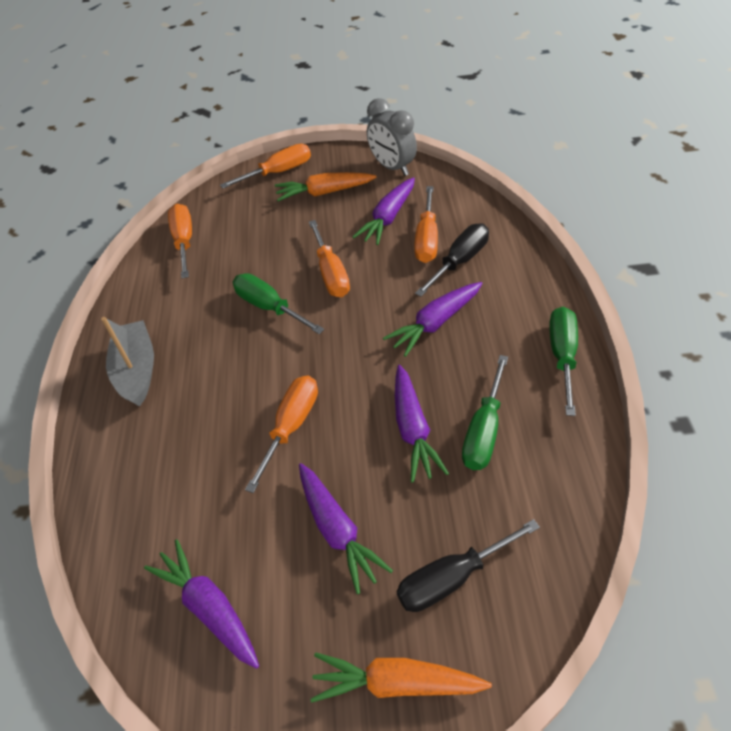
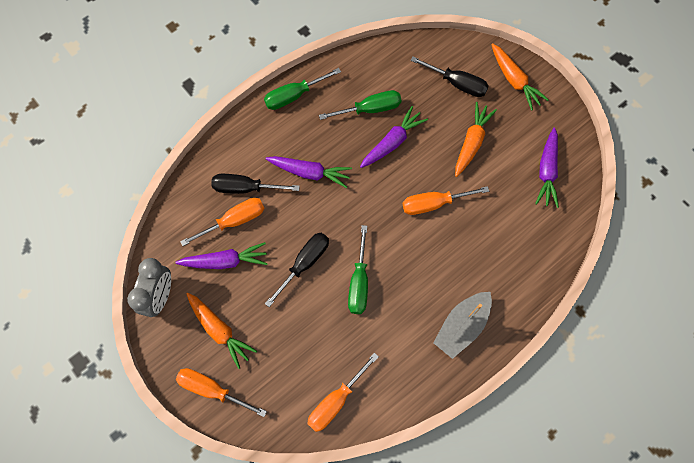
camera: 130 degrees left, 20 degrees up
purple carrot [299,463,393,594] -> orange carrot [455,102,497,177]
orange screwdriver [309,220,350,297] -> black screwdriver [265,233,329,307]

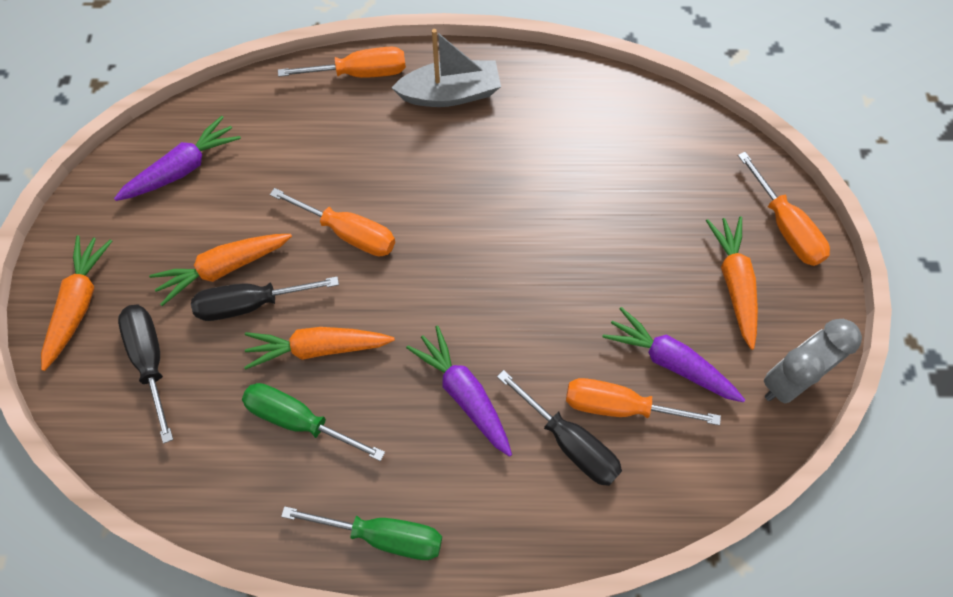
camera: 140 degrees left, 5 degrees down
black screwdriver [265,233,329,307] -> black screwdriver moved to [191,276,339,321]
orange screwdriver [307,353,379,432] -> orange screwdriver moved to [278,47,406,78]
green screwdriver [348,225,368,314] -> none
purple carrot [360,106,428,168] -> orange carrot [244,327,395,369]

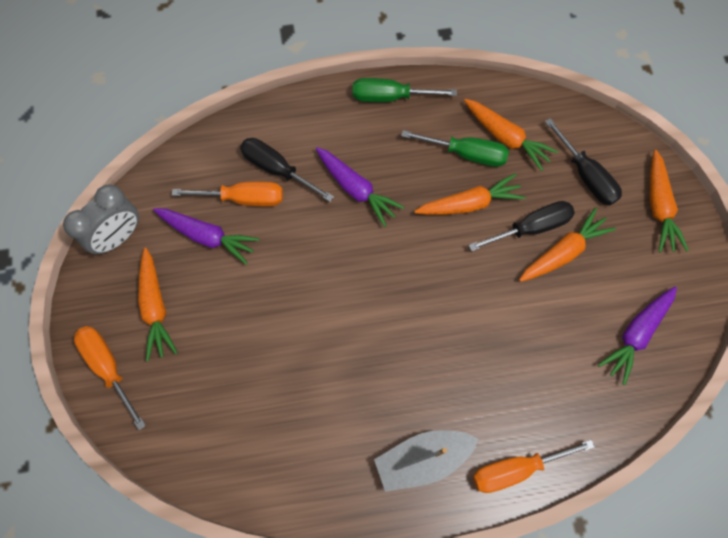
camera: 170 degrees right, 5 degrees up
orange screwdriver [270,188,395,256] -> none
none -> orange carrot [464,99,558,171]

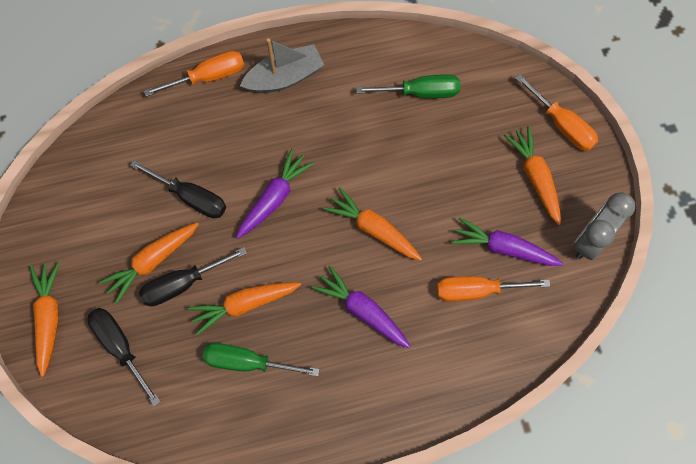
camera: 175 degrees right, 0 degrees up
black screwdriver [240,138,334,202] -> black screwdriver moved to [130,160,226,218]
green screwdriver [353,78,457,102] -> green screwdriver moved to [356,74,460,98]
orange carrot [464,99,558,171] -> orange carrot moved to [323,187,422,261]
purple carrot [598,286,677,385] -> purple carrot moved to [236,148,314,239]

